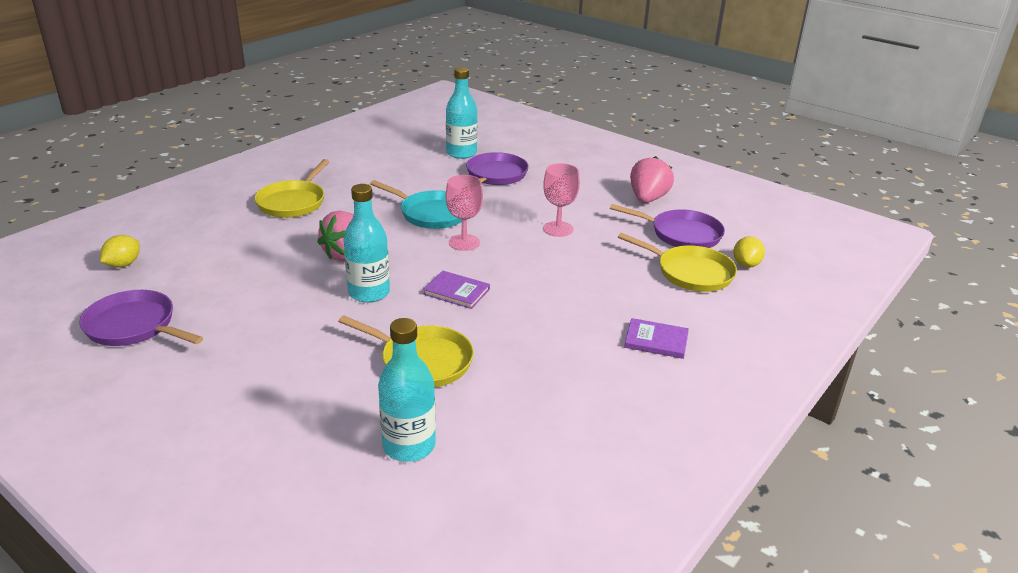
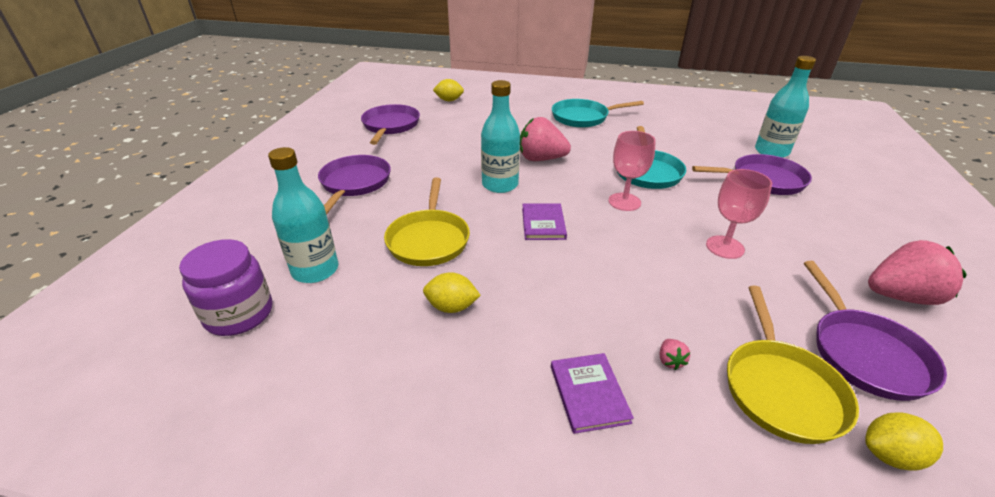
camera: 65 degrees right, 5 degrees up
yellow pan [254,159,329,218] -> turquoise pan [552,99,644,128]
none -> purple jar [179,239,272,336]
none -> purple pan [318,155,391,215]
none -> yellow lemon [423,273,481,313]
none -> pink strawberry [660,339,690,370]

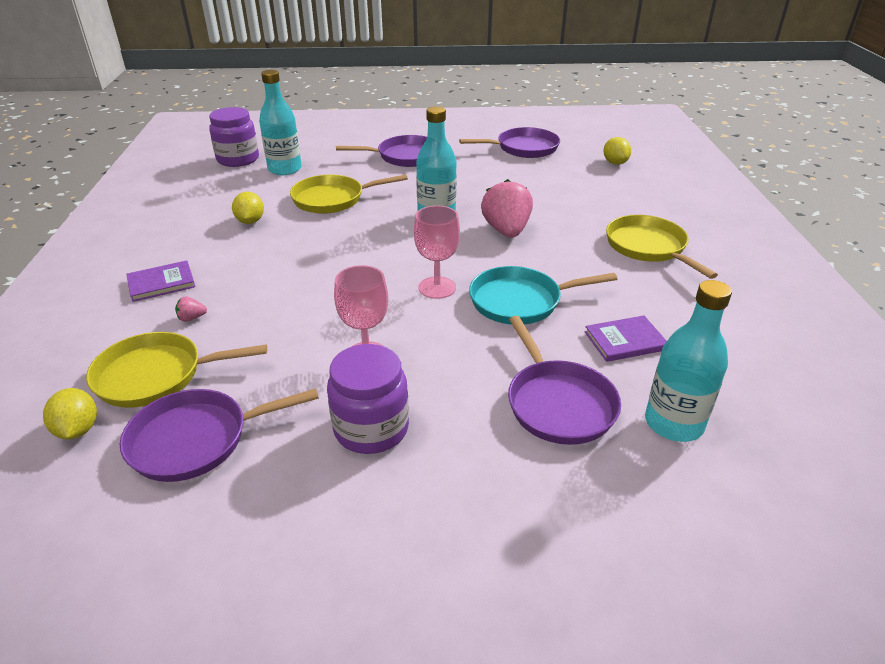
camera: 75 degrees right, 0 degrees up
purple book [522,204,567,240] -> purple book moved to [585,315,667,362]
turquoise pan [552,99,644,128] -> yellow pan [606,215,718,279]
pink strawberry [868,240,967,305] -> none
none -> purple jar [327,344,409,454]

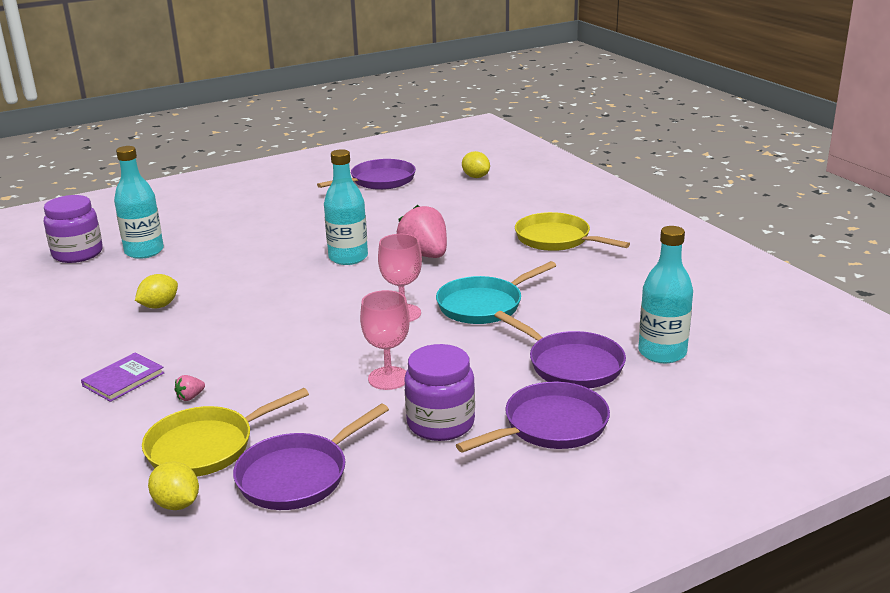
camera: 25 degrees left, 10 degrees down
yellow lemon [232,192,264,224] -> yellow lemon turned 75 degrees clockwise [135,274,178,309]
yellow pan [290,174,408,214] -> none
purple pan [336,135,427,167] -> purple pan moved to [456,382,610,453]
purple book [585,315,667,362] -> none

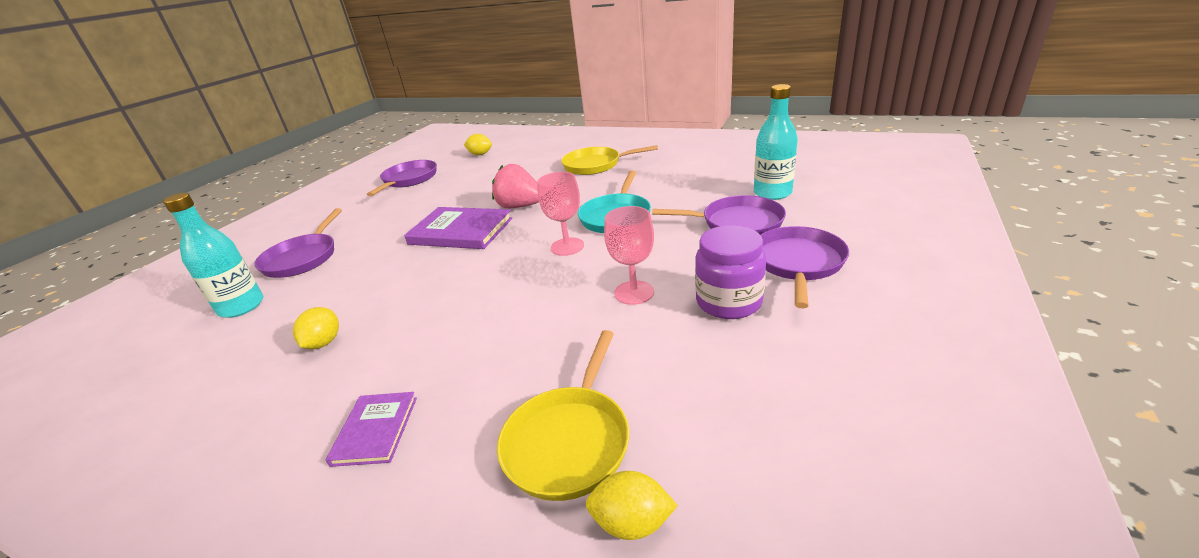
camera: 35 degrees left, 5 degrees up
purple jar [44,195,103,263] -> none
pink strawberry [174,375,205,401] -> none
purple pan [233,404,389,510] -> purple pan moved to [254,208,342,278]
turquoise bottle [324,149,368,265] -> purple book [404,207,512,249]

